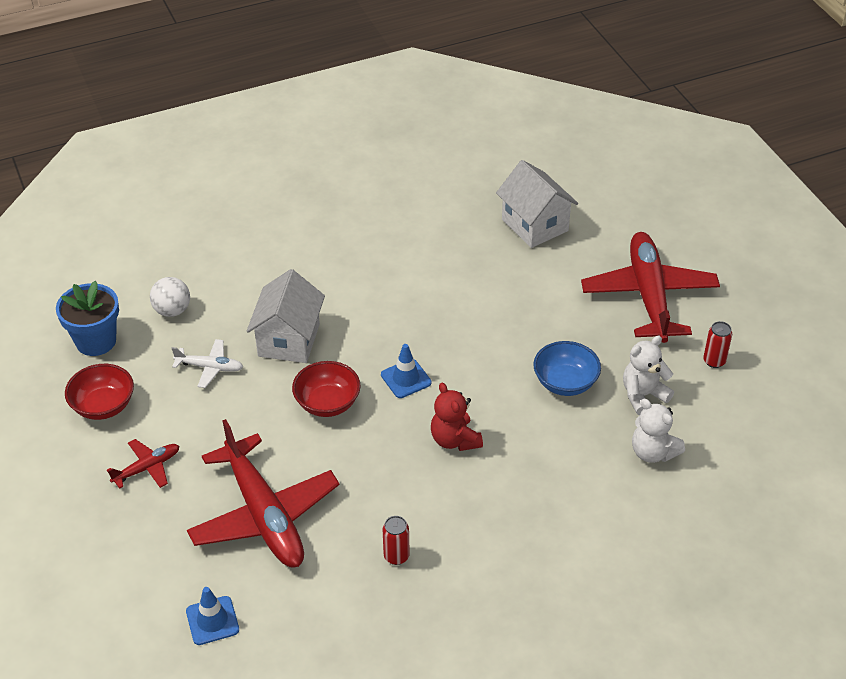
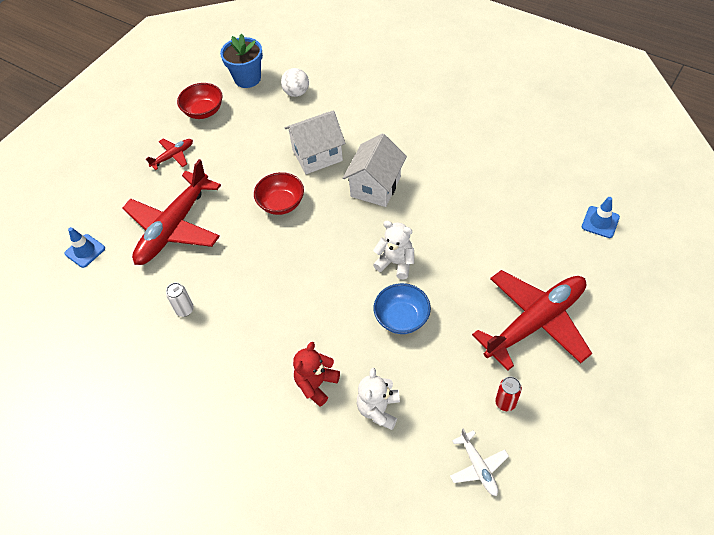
camera: 60 degrees right, 10 degrees up
red plane [107,439,179,489] -> red plane turned 60 degrees counterclockwise [146,139,193,170]
white plane [172,339,243,388] -> white plane moved to [450,428,509,496]
blue traffic cone [381,344,431,398] -> blue traffic cone moved to [582,197,620,238]
red can [383,516,410,565] -> white can [166,283,194,317]
red teddy bear [431,383,483,451] -> red teddy bear moved to [293,342,340,407]
white house [496,160,578,248] -> white house moved to [343,133,407,207]
white teddy bear [623,336,674,415] -> white teddy bear moved to [373,221,414,279]

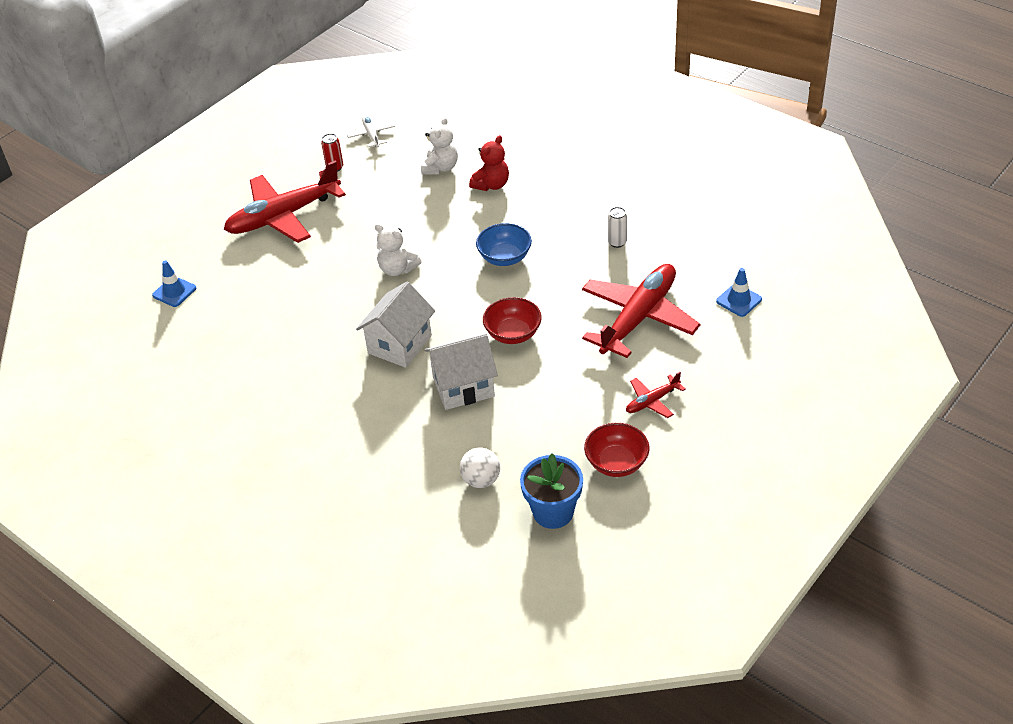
camera: 175 degrees left, 10 degrees down
blue bowl [374,283,431,334] -> blue bowl moved to [476,223,532,266]

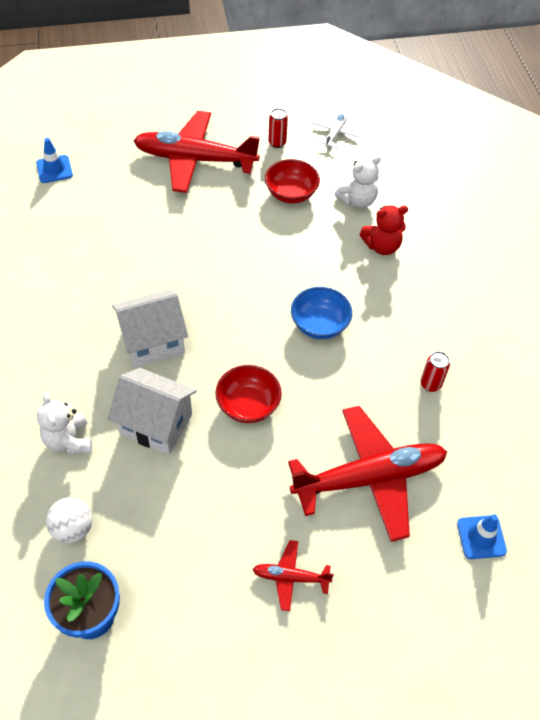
camera: 35 degrees right, 10 degrees up
white teddy bear [375,224,422,276] -> white teddy bear moved to [37,393,92,454]
red bowl [584,423,649,477] -> red bowl moved to [265,159,320,203]
white can [608,207,627,248] -> red can [421,351,450,392]

